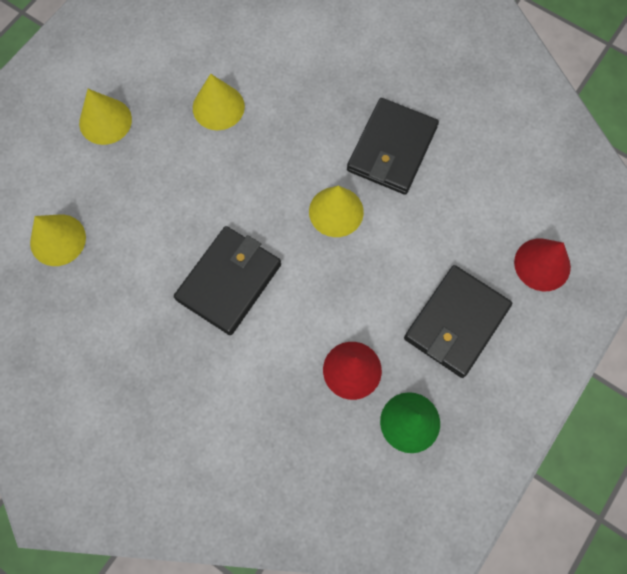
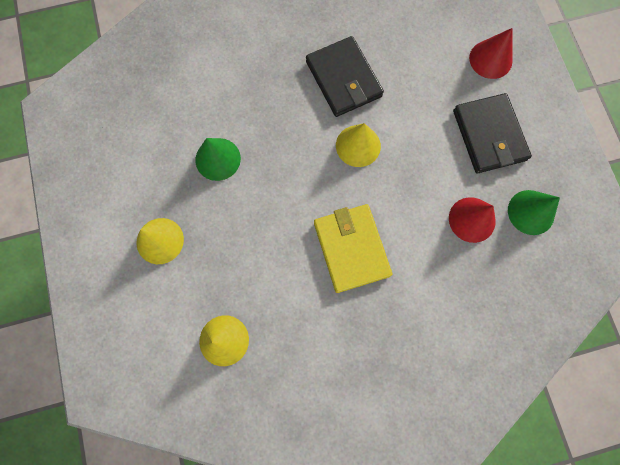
camera: 50 degrees left, 5 degrees up
black wallet [174,226,281,335] -> yellow wallet [314,204,392,293]
yellow cone [193,74,245,130] -> green cone [195,138,241,181]

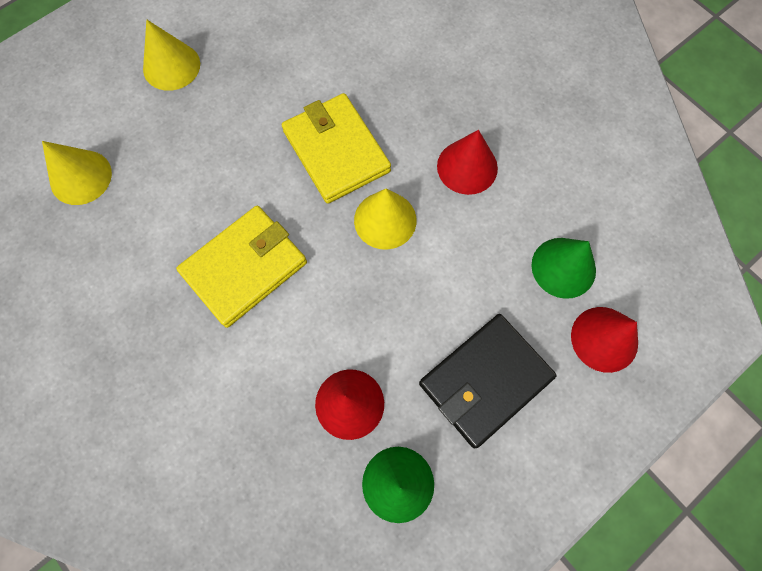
camera: 65 degrees right, 5 degrees down
green cone [195,138,241,181] -> green cone moved to [532,238,596,299]
black wallet [306,36,384,117] -> red cone [437,130,498,195]
none -> yellow wallet [282,93,391,204]

